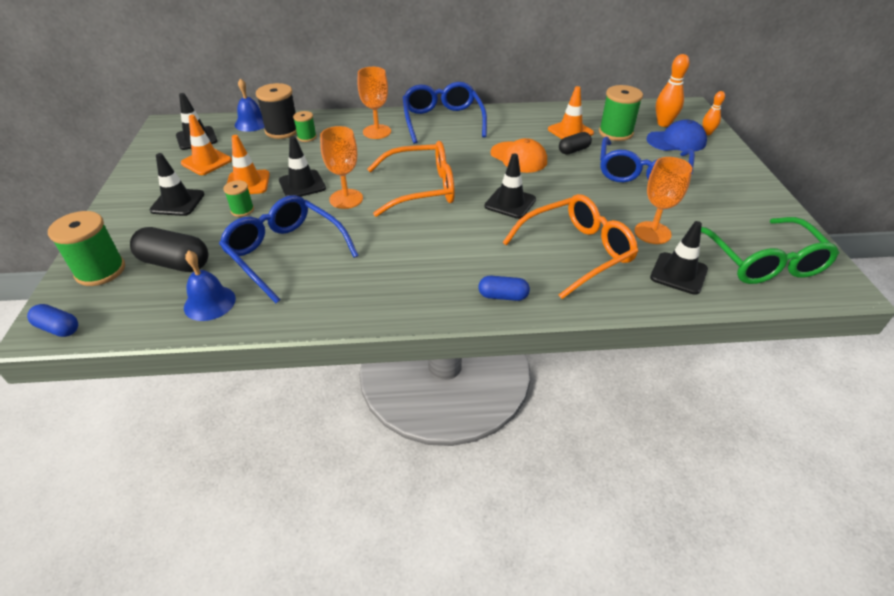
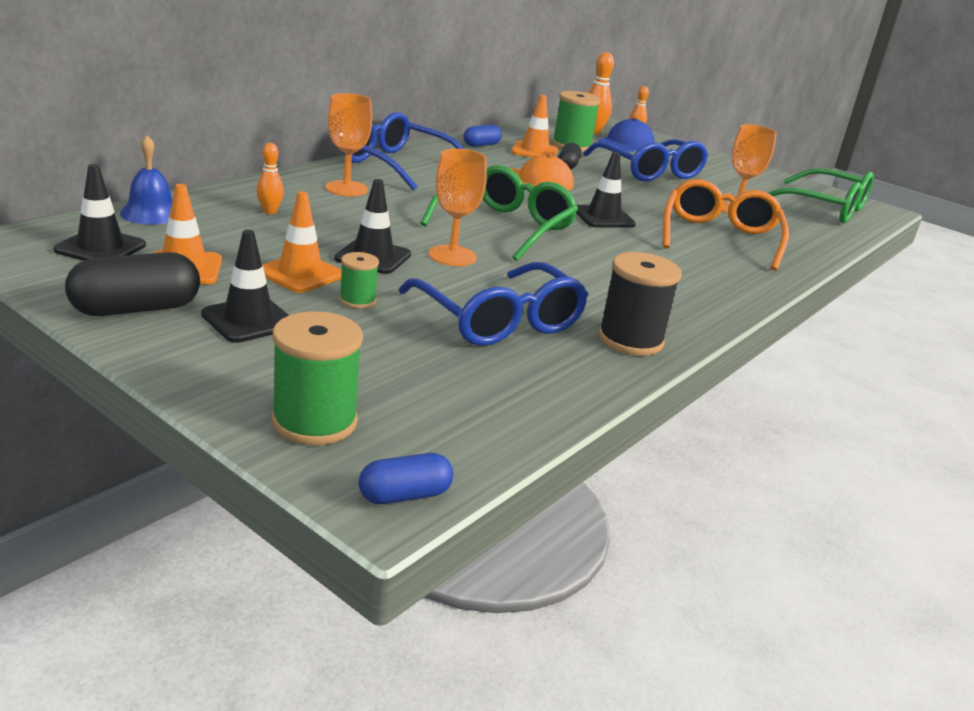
camera: 50 degrees left, 15 degrees down
black capsule [130,227,208,272] -> black capsule moved to [65,252,200,316]
blue bell [184,250,236,321] -> none
blue glasses [219,195,359,303] -> blue glasses turned 120 degrees counterclockwise [398,262,589,346]
black spool [256,83,297,139] -> black spool moved to [598,252,682,356]
green spool [293,111,317,142] -> orange bowling pin [256,143,284,214]
orange glasses [367,141,455,217] -> green glasses [420,165,578,261]
blue capsule [478,276,530,301] -> blue capsule moved to [463,125,502,147]
black traffic cone [650,221,708,295] -> none

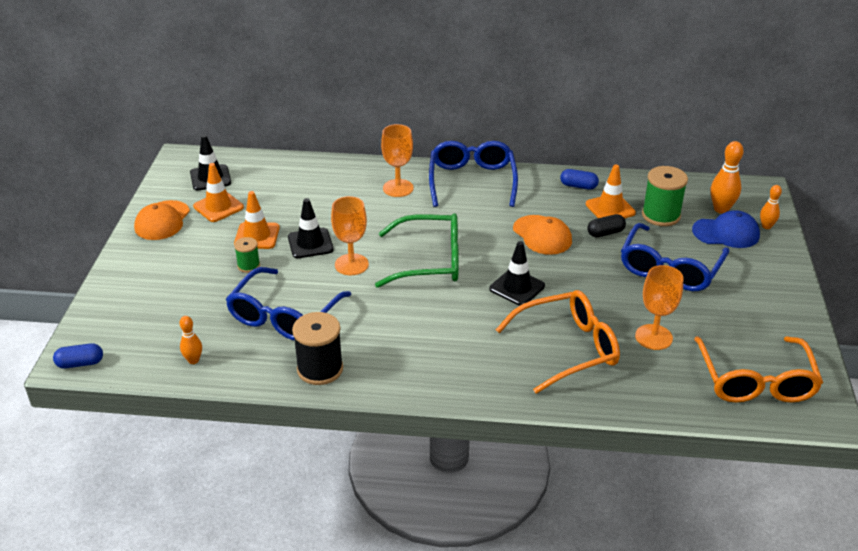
camera: 60 degrees right, 10 degrees up
black capsule [65,252,200,316] -> orange cap [134,200,190,240]
blue bell [120,135,173,225] -> none
black traffic cone [201,230,289,343] -> none
orange bowling pin [256,143,284,214] -> orange bowling pin moved to [180,316,202,364]
green spool [272,311,363,445] -> none
blue capsule [359,453,454,504] -> blue capsule turned 45 degrees counterclockwise [53,343,103,368]
green glasses [768,168,874,223] -> orange glasses [694,336,823,403]

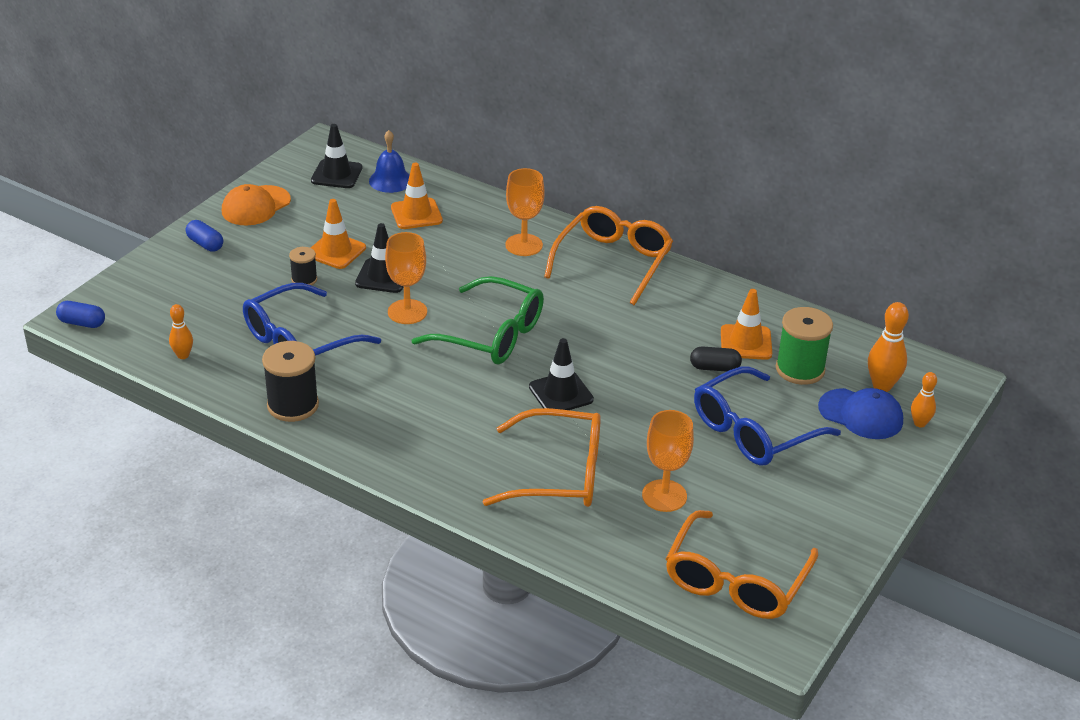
camera: 25 degrees right, 0 degrees up
orange traffic cone [193,163,244,222] -> orange traffic cone moved to [391,163,443,229]
green spool [234,237,260,273] -> black spool [289,247,317,285]
blue glasses [429,141,518,207] -> orange glasses [544,206,673,305]
orange cap [513,215,572,255] -> none
blue capsule [560,169,599,190] -> blue capsule moved to [186,220,223,252]
none -> blue bell [369,130,409,193]

